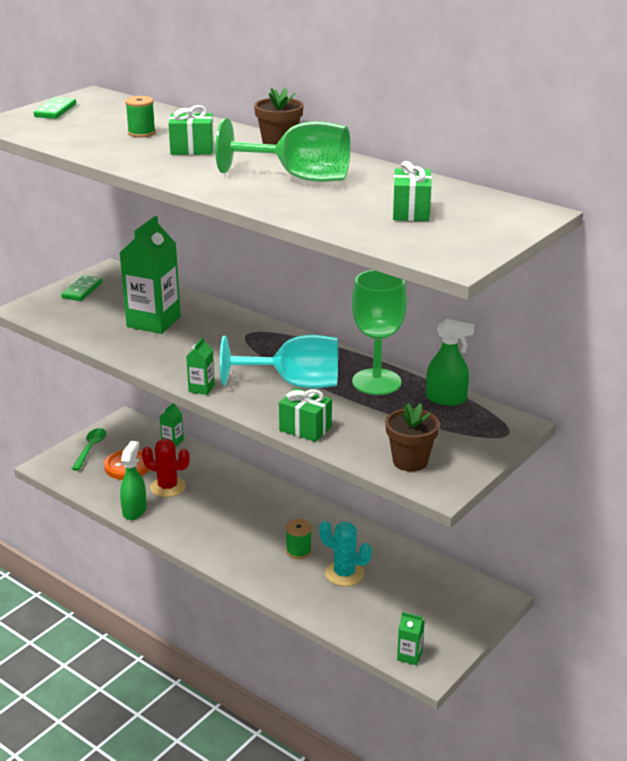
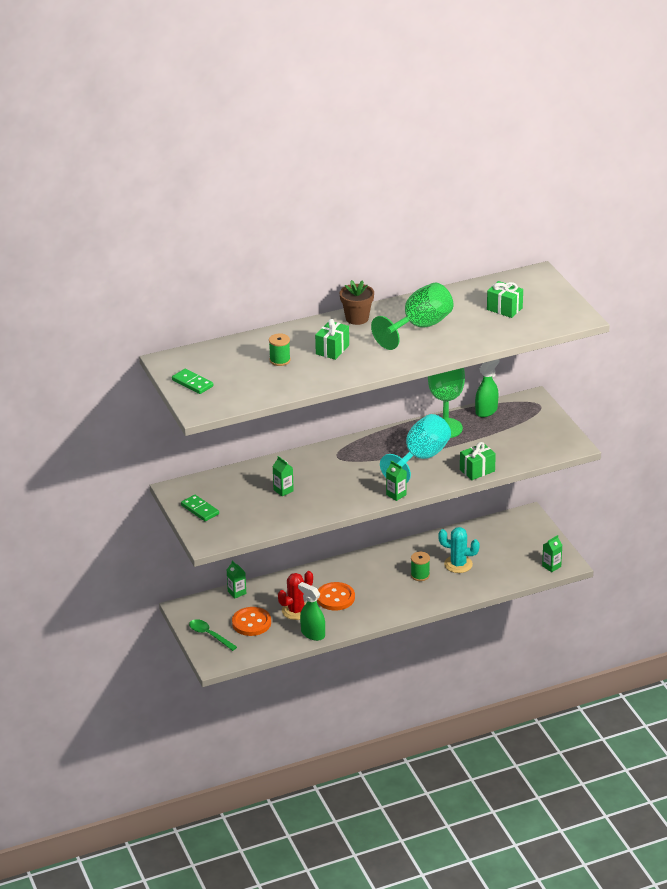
camera: 60 degrees left, 5 degrees up
green carton [120,216,181,334] -> green carton [272,456,294,497], size x0.46
turquoise cactus [319,521,372,586] -> turquoise cactus turned 45 degrees clockwise [438,527,480,573]
brown flower pot [385,403,439,472] -> none
none -> orange button [317,582,355,610]

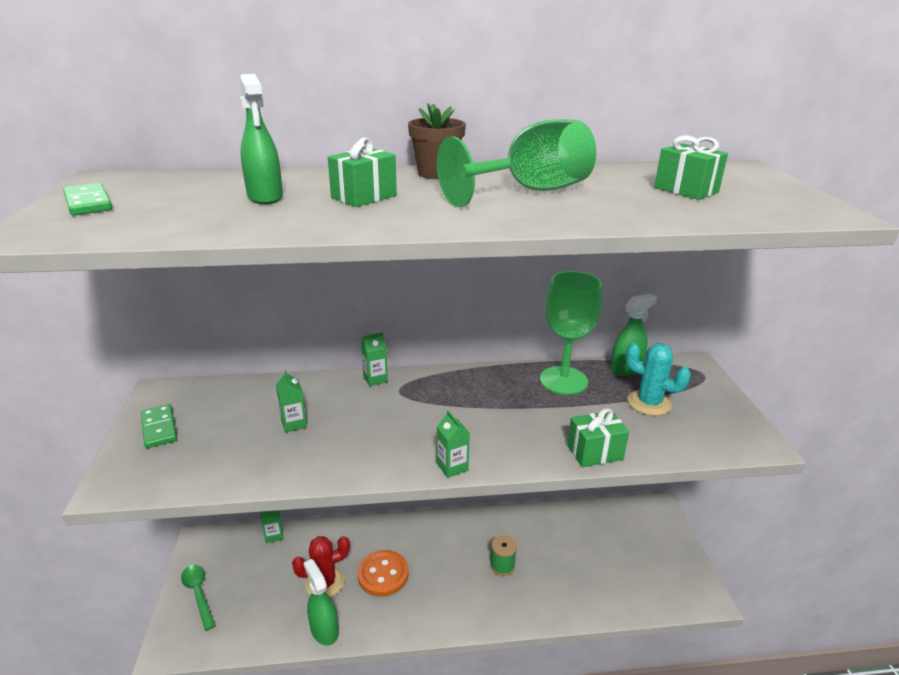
camera: 15 degrees right, 5 degrees down
orange button [232,607,271,636] -> none
green spool [269,333,291,366] -> green spray bottle [240,74,283,204]
turquoise goblet [380,414,451,482] -> none
turquoise cactus [438,527,480,573] -> turquoise cactus moved to [625,343,691,416]
green carton [542,535,562,572] -> green carton moved to [361,332,388,386]

